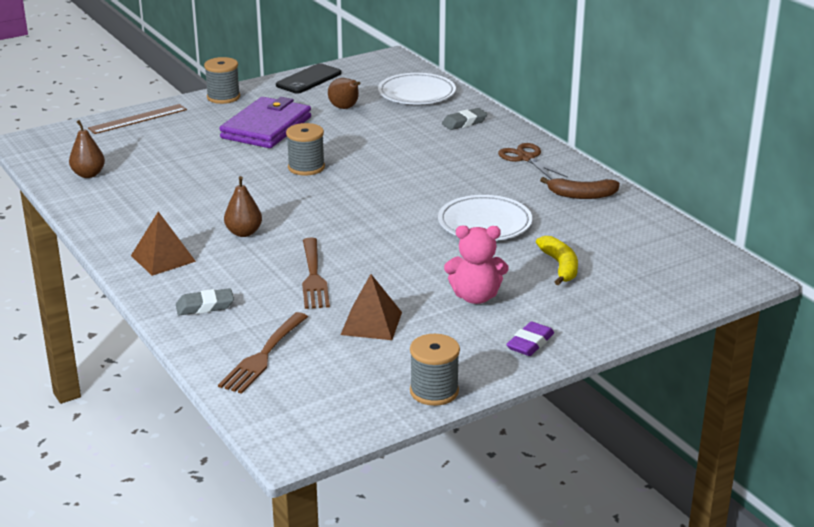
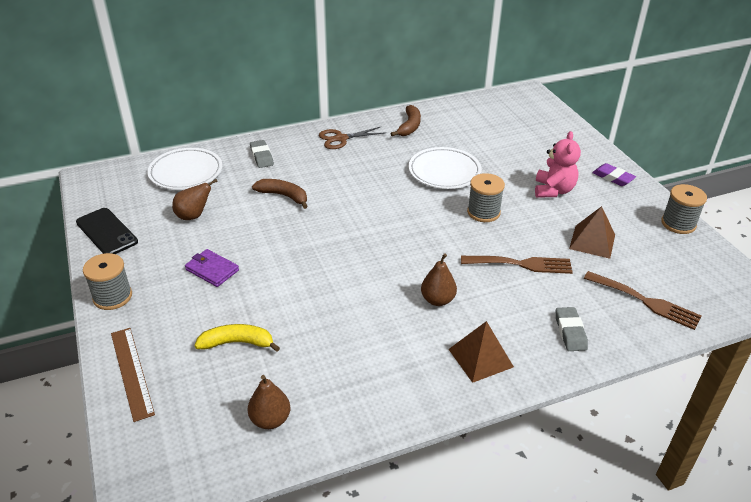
camera: 80 degrees left, 10 degrees up
purple wallet [219,97,311,148] -> purple wallet [185,249,239,287], size x0.51
grey spool [286,123,325,175] -> grey spool moved to [467,173,505,222]
yellow banana [536,236,578,285] -> yellow banana moved to [194,324,280,352]
none -> brown banana [252,179,308,209]

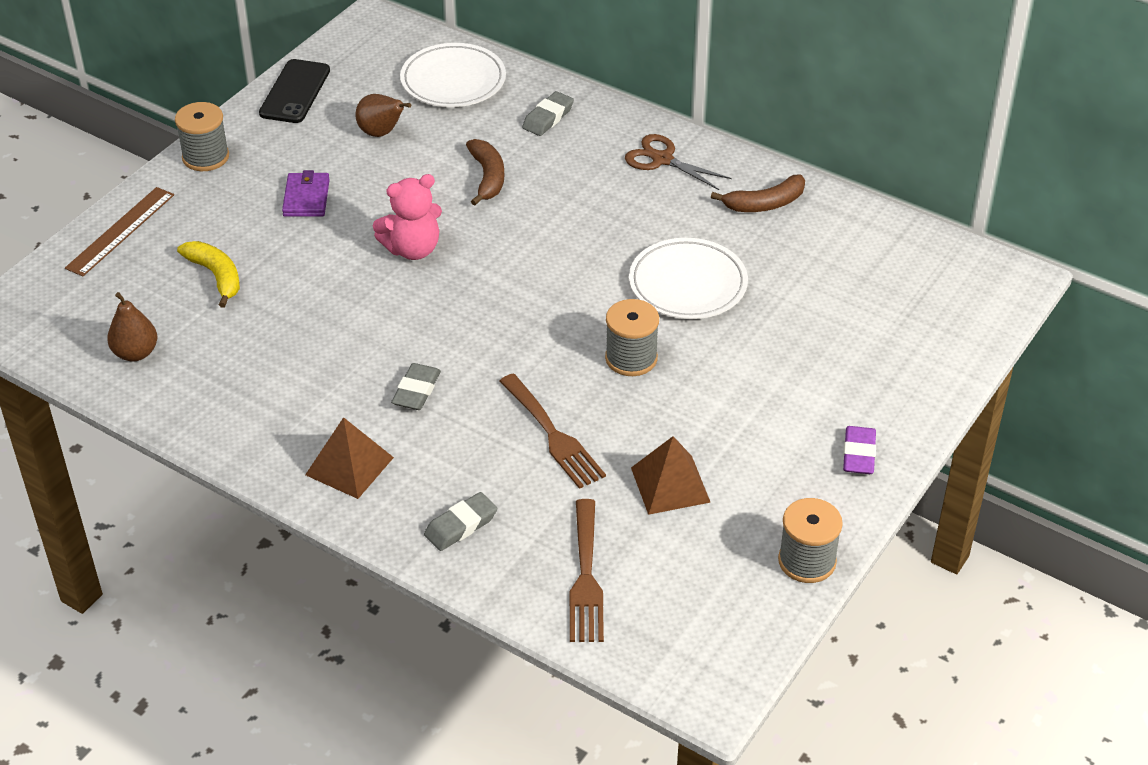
camera: 55 degrees right, 5 degrees up
brown pear [421,253,457,306] -> grey eraser [391,363,441,410]
pink teddy bear [535,131,581,198] -> pink teddy bear moved to [373,174,442,260]

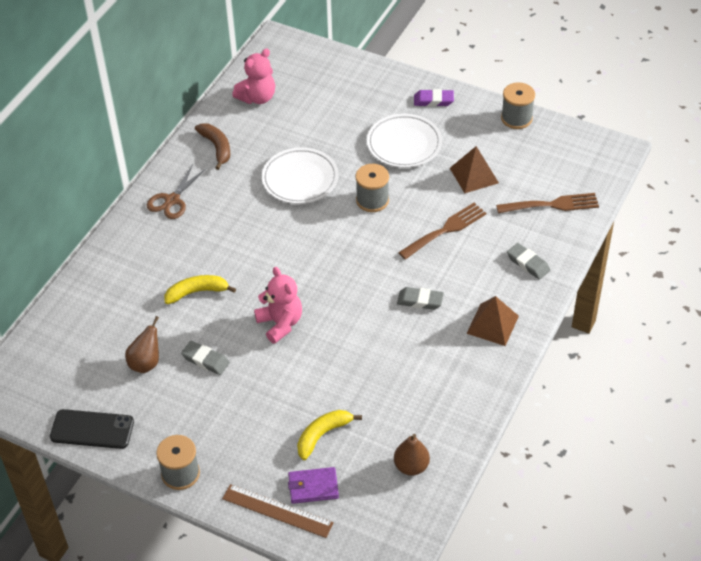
camera: 95 degrees left, 5 degrees up
purple wallet [282,170,330,217] -> purple wallet moved to [288,467,339,504]
white plate [400,43,506,107] -> white plate moved to [367,114,442,168]
brown banana [466,139,504,206] -> yellow banana [165,275,236,304]
grey eraser [522,91,574,136] -> grey eraser moved to [181,341,230,375]
none -> pink teddy bear [232,49,275,104]

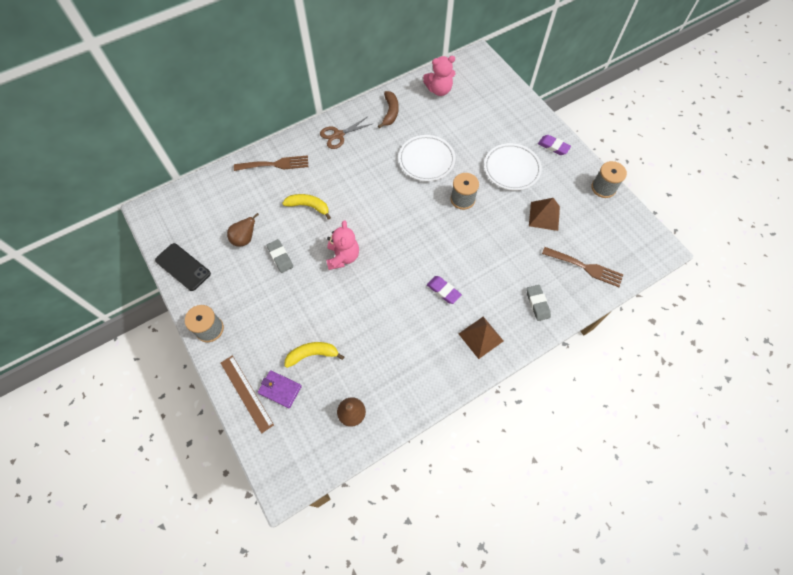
camera: 30 degrees right, 15 degrees up
grey eraser [397,287,444,310] -> purple eraser [427,276,462,304]
brown fork [398,203,487,260] -> brown fork moved to [234,155,308,171]

